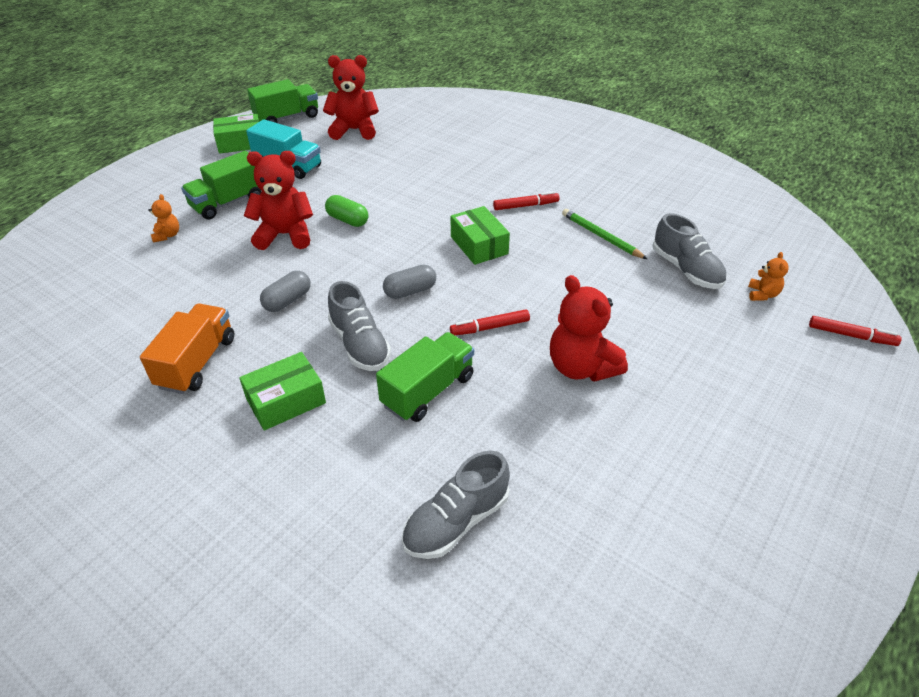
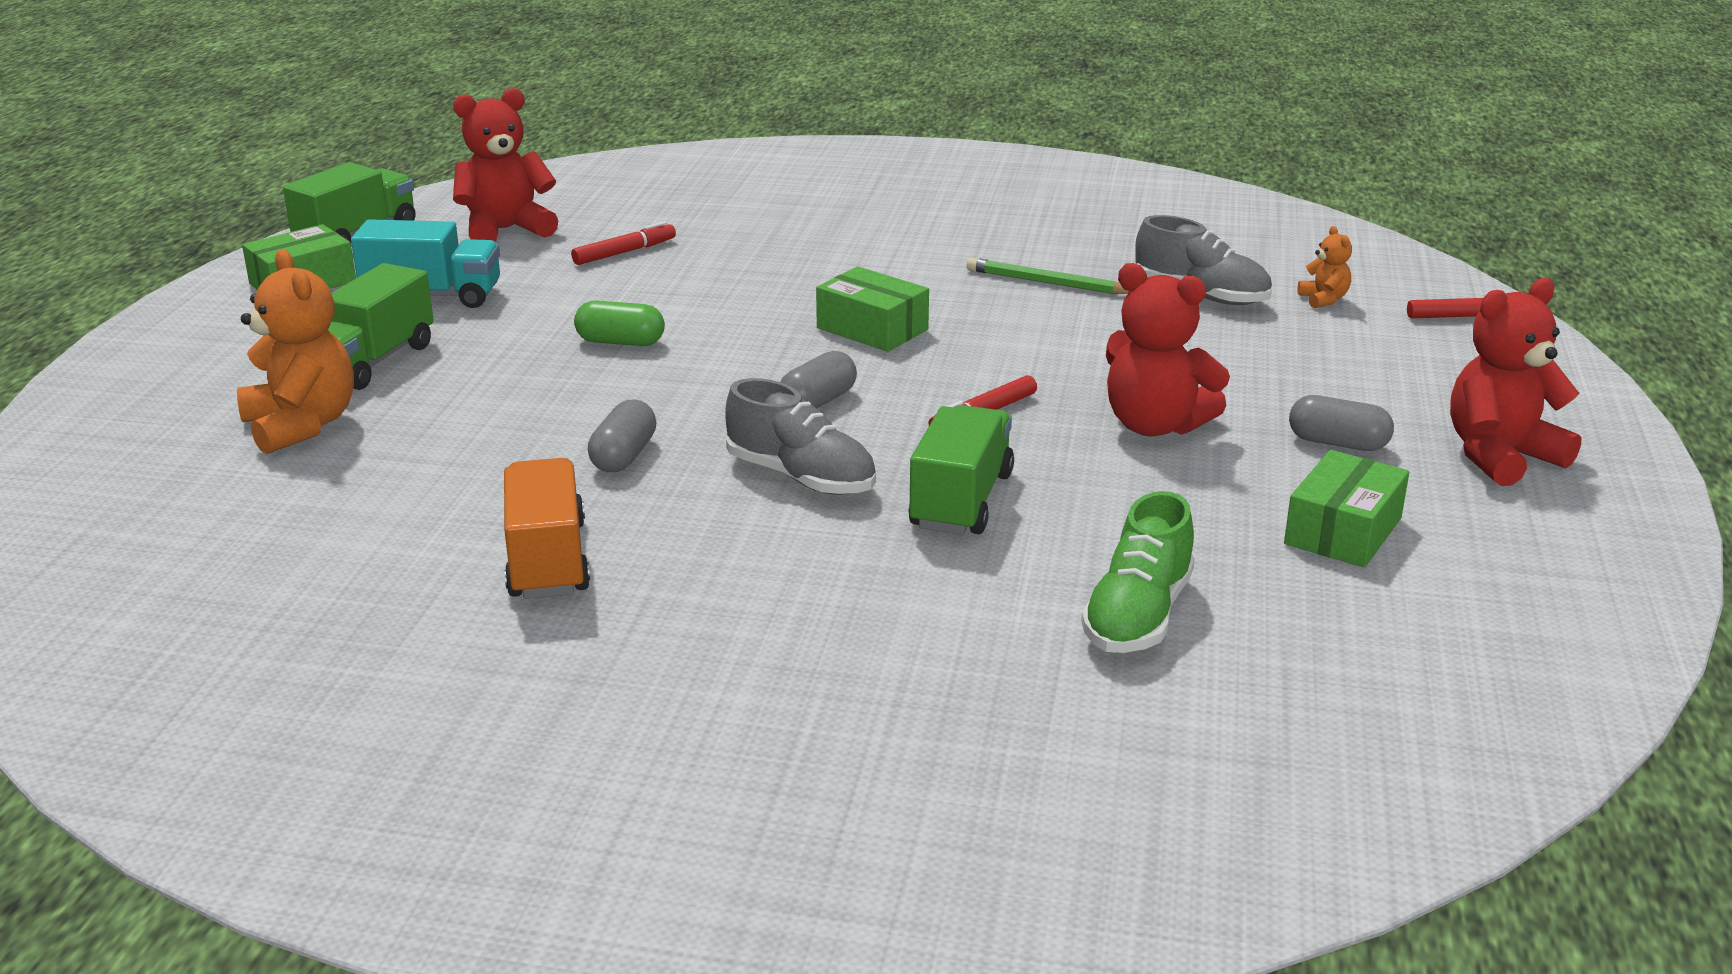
camera: 25 degrees left, 15 degrees down
orange teddy bear [148,194,179,242] -> orange teddy bear [237,250,354,454], size x2.07
green box [239,352,326,431] -> green box moved to [1284,450,1409,568]
red teddy bear [244,151,313,250] -> red teddy bear moved to [1450,278,1582,486]
grey shoe [402,450,510,559] -> green shoe [1081,491,1195,653]
red marker [493,191,559,210] -> red marker moved to [571,221,676,265]
none -> grey capsule [1289,395,1394,451]

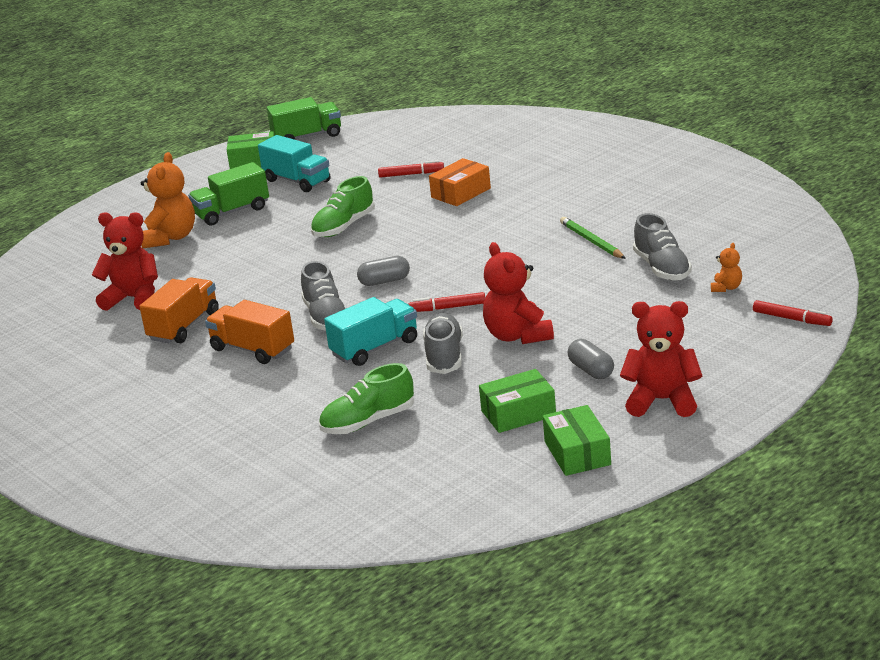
camera: 40 degrees right, 0 degrees up
red teddy bear [453,88,558,242] -> red teddy bear moved to [92,212,158,311]
green capsule [574,301,665,346] -> green shoe [311,176,375,237]
grey capsule [588,400,656,472] -> none
green box [816,266,929,352] -> green box moved to [543,405,611,476]
green truck [909,405,1014,535] -> turquoise truck [324,297,417,366]
none -> orange truck [205,300,294,364]
none -> grey shoe [423,313,463,374]
none -> orange box [429,158,491,206]

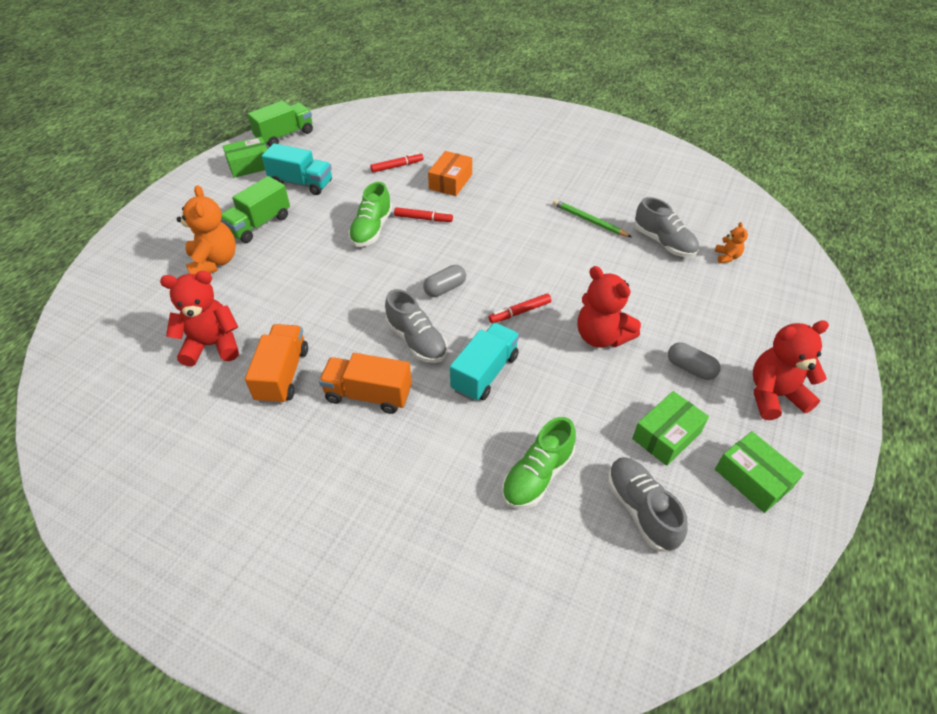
camera: 25 degrees left, 20 degrees up
grey shoe [423,313,463,374] -> grey shoe moved to [608,457,688,552]
red marker [753,300,833,326] -> red marker moved to [394,207,453,222]

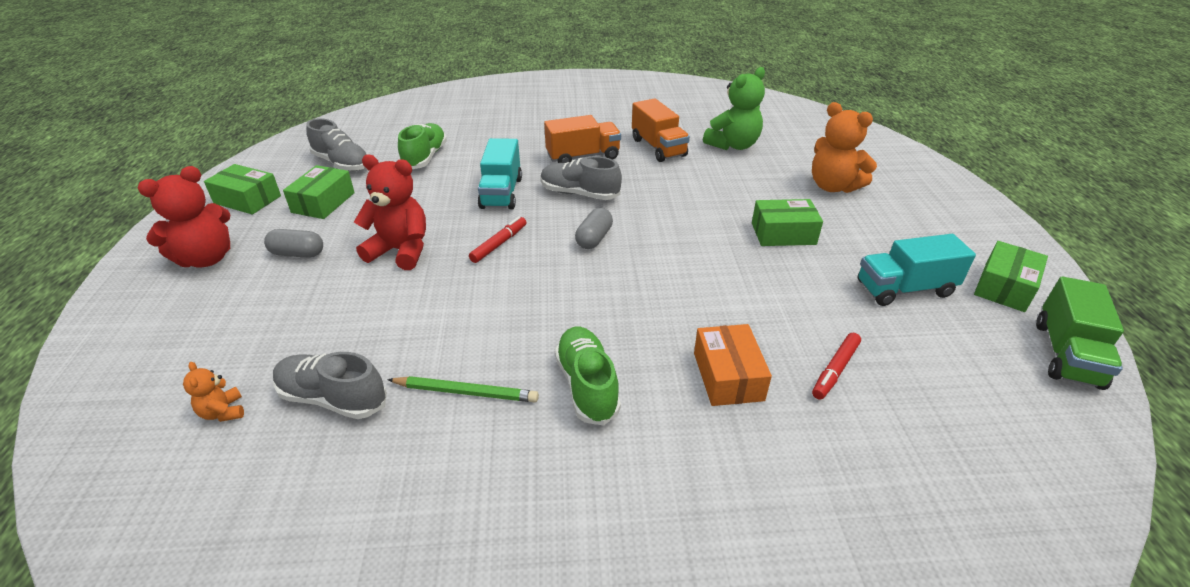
camera: 150 degrees right, 10 degrees down
red teddy bear [160,271,239,366] -> green teddy bear [703,67,765,150]
green truck [221,176,290,243] -> none
green shoe [348,182,392,247] -> green shoe moved to [555,327,621,426]
red marker [394,207,453,222] -> none
none -> green box [752,199,823,246]

